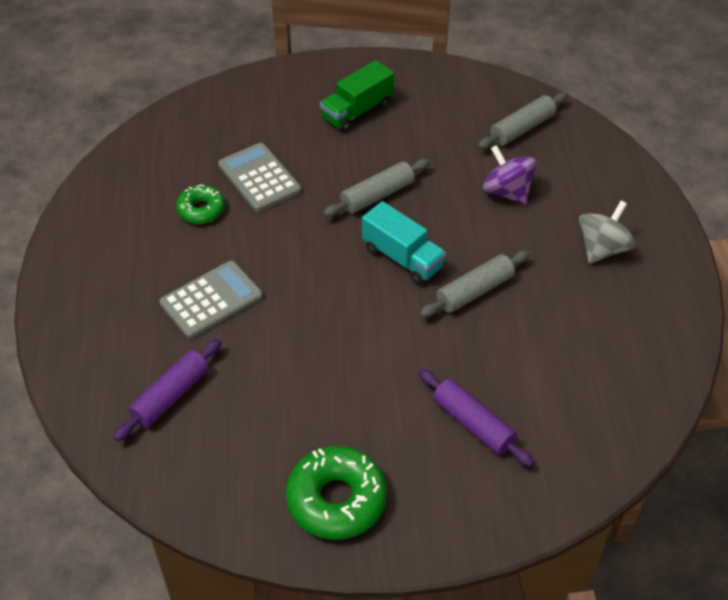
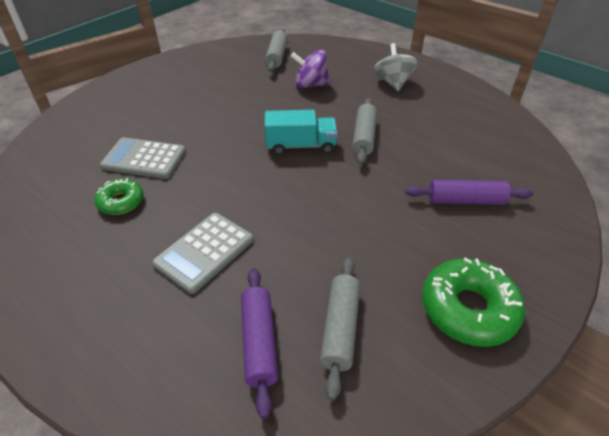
camera: 45 degrees left, 5 degrees down
grey calculator [159,261,263,339] -> grey calculator turned 150 degrees counterclockwise [152,213,254,294]
green truck [320,60,394,132] -> none
grey rolling pin [323,159,430,217] -> grey rolling pin moved to [320,257,360,400]

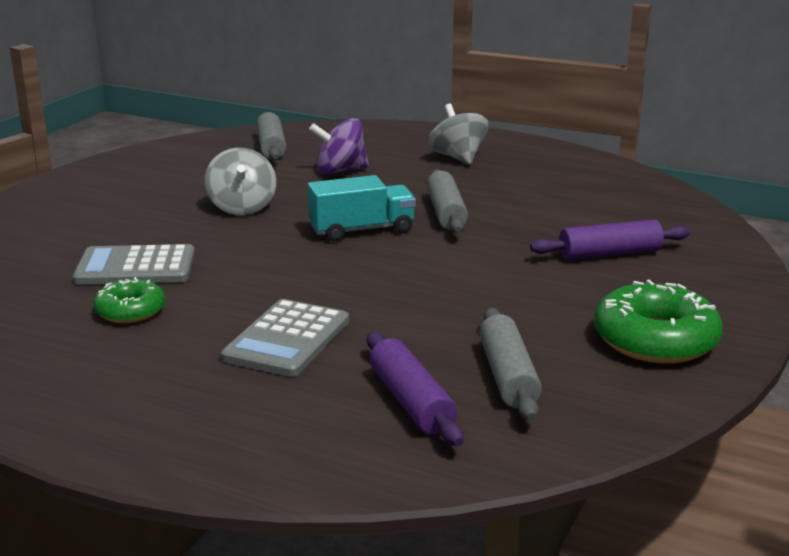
camera: 15 degrees left, 20 degrees down
none -> grey spinning top [204,148,276,215]

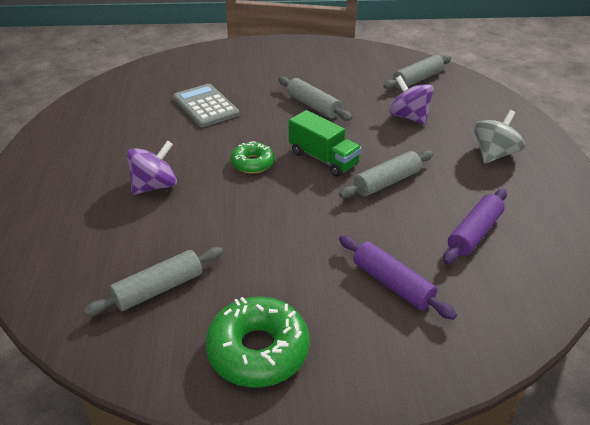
camera: 60 degrees right, 15 degrees up
green donut [93,277,165,323] -> green donut moved to [231,141,274,174]
grey spinning top [204,148,276,215] -> grey rolling pin [278,77,352,121]
grey calculator [221,299,349,377] -> purple spinning top [127,140,177,195]
turquoise truck [308,175,416,242] -> green truck [289,110,362,177]
purple rolling pin [367,332,464,446] -> purple rolling pin moved to [443,189,507,264]

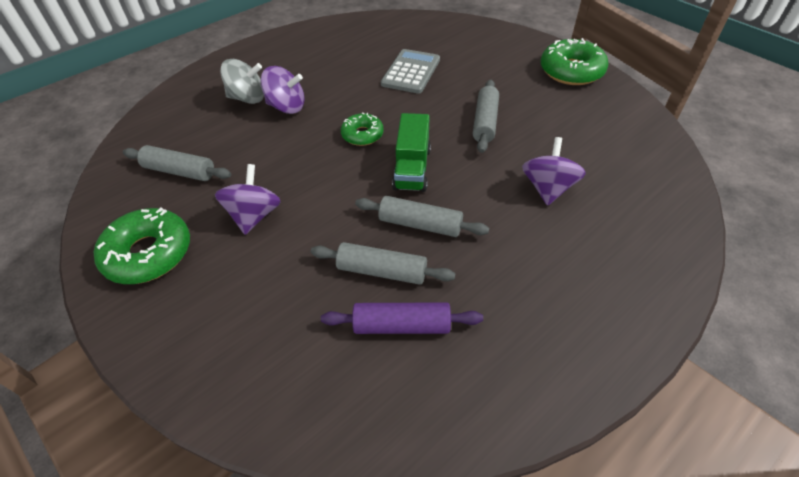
camera: 55 degrees right, 10 degrees up
purple rolling pin [339,235,457,320] -> none
grey rolling pin [383,55,451,89] -> grey rolling pin moved to [311,242,456,285]
grey spinning top [474,110,525,164] -> grey spinning top moved to [220,59,264,104]
none -> purple spinning top [215,164,281,235]
none -> green donut [541,38,608,85]

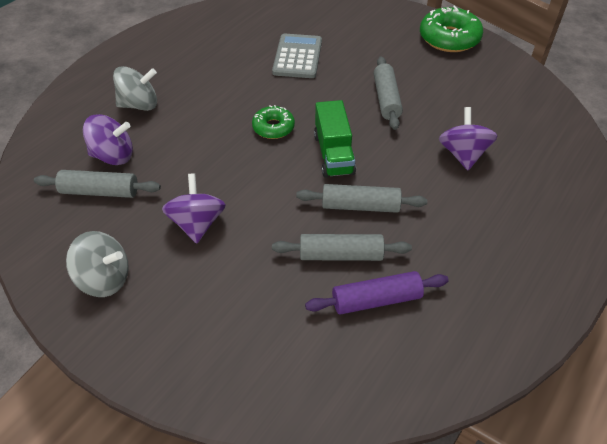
camera: 15 degrees left, 0 degrees up
green donut [94,207,190,284] -> grey spinning top [66,231,129,297]
purple spinning top [261,66,305,114] -> purple spinning top moved to [83,114,133,165]

